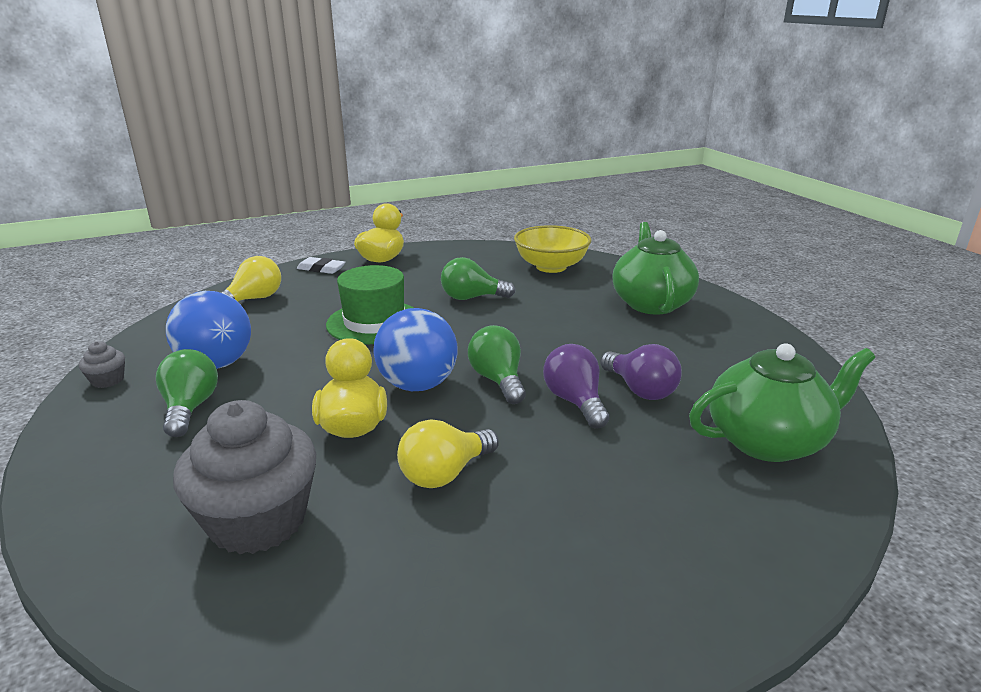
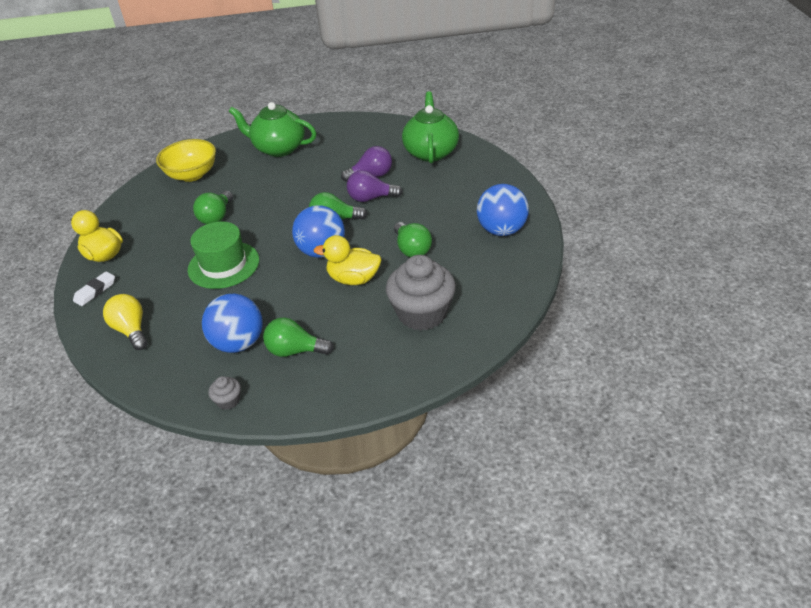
camera: 70 degrees left, 15 degrees up
yellow light bulb [397,419,499,488] -> green light bulb [394,222,432,257]
none -> blue ball [477,184,529,236]

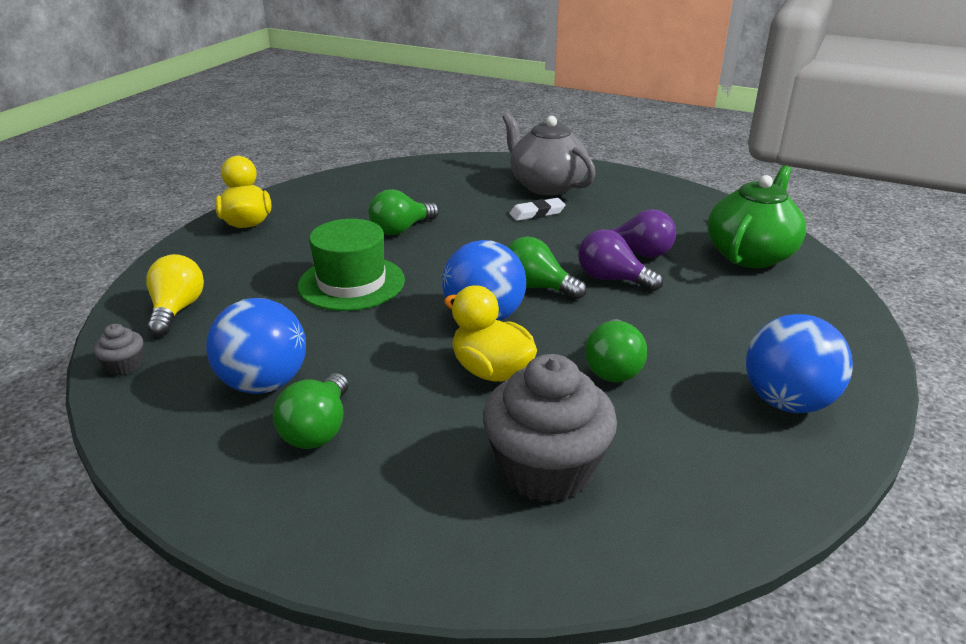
camera: 30 degrees right, 10 degrees down
white eraser [73,271,115,306] -> white eraser moved to [509,198,566,221]
yellow bowl [156,139,216,182] -> none
grey cupcake [208,376,241,410] -> grey cupcake moved to [93,324,143,376]
green teapot [229,102,316,157] -> grey teapot [502,113,595,195]
green light bulb [263,317,334,357] -> green light bulb turned 120 degrees counterclockwise [273,373,348,449]

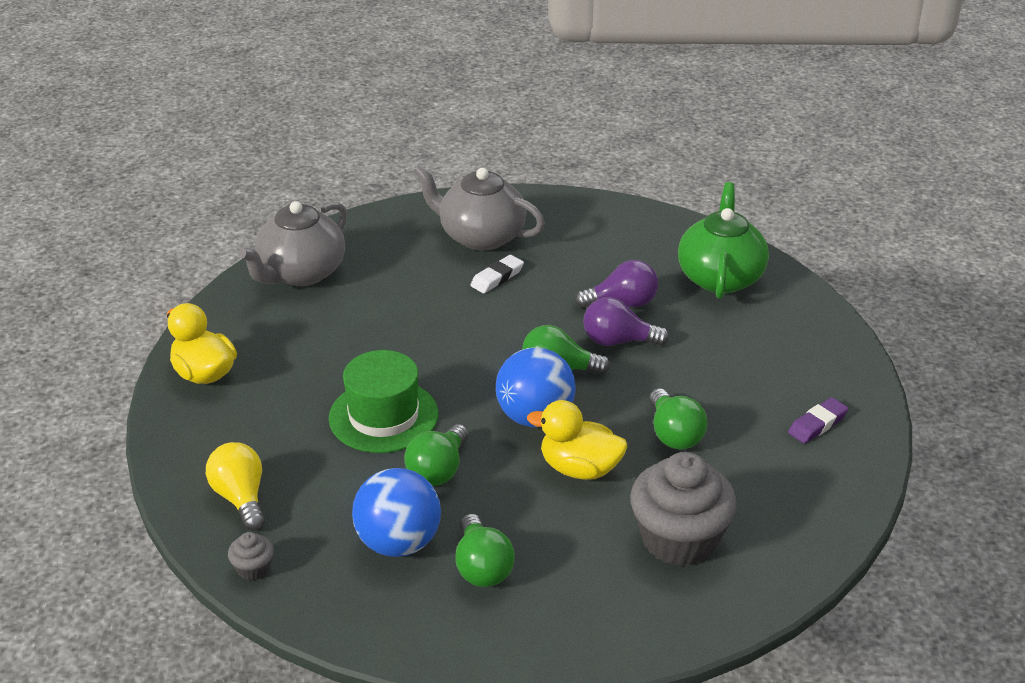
camera: 25 degrees left, 5 degrees up
green light bulb [368,189,439,235] -> green light bulb moved to [404,424,469,486]
blue ball [746,314,853,413] -> purple eraser [788,397,849,444]
none -> grey teapot [238,201,347,286]

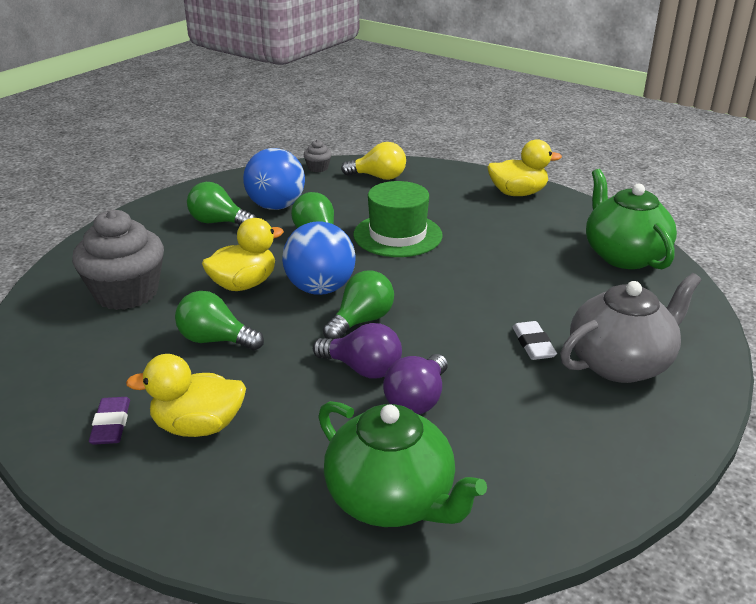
camera: 125 degrees right, 5 degrees down
grey teapot [238,201,347,286] -> green teapot [586,169,677,269]
purple light bulb [583,297,669,346] -> purple light bulb turned 75 degrees clockwise [313,323,402,378]
none -> yellow duck [126,354,246,437]

